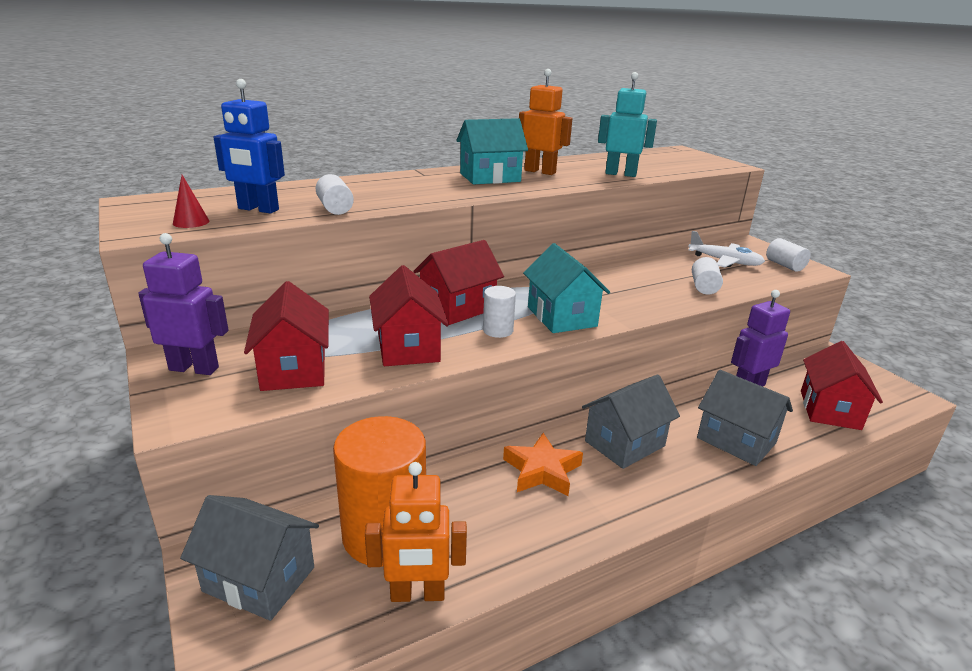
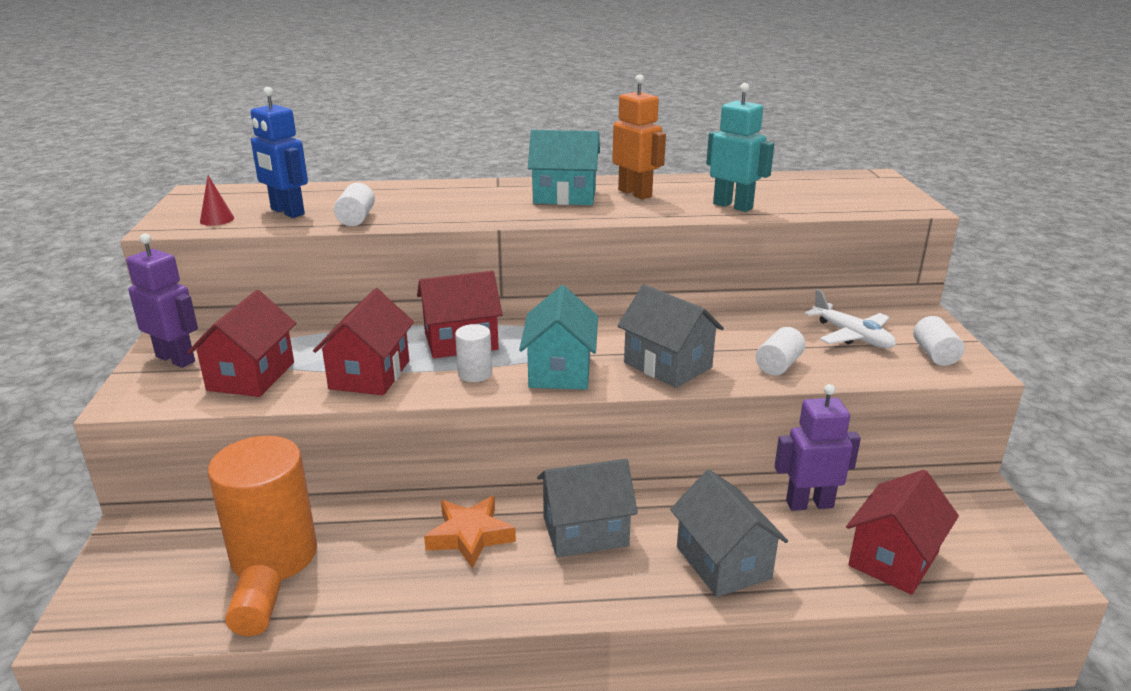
camera: 25 degrees right, 0 degrees up
grey house [180,495,319,621] -> grey house moved to [617,285,724,388]
orange robot [365,462,467,602] -> orange cylinder [225,565,281,636]

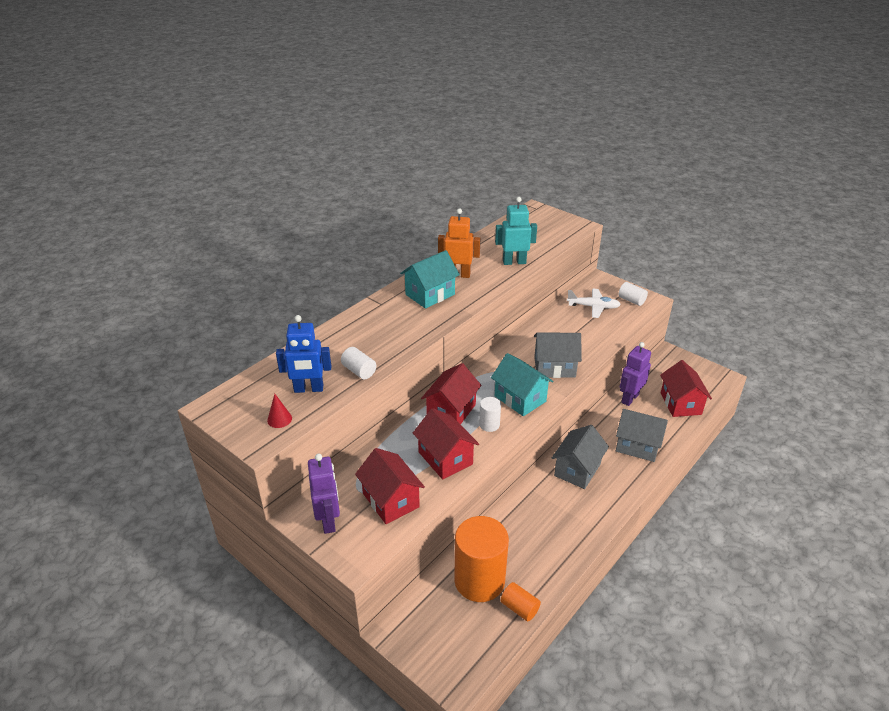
camera: 45 degrees left, 10 degrees up
purple robot [126,233,198,368] -> purple robot turned 90 degrees clockwise [308,454,340,534]
orange star [424,496,516,569] -> none
white cylinder [756,327,805,376] -> none

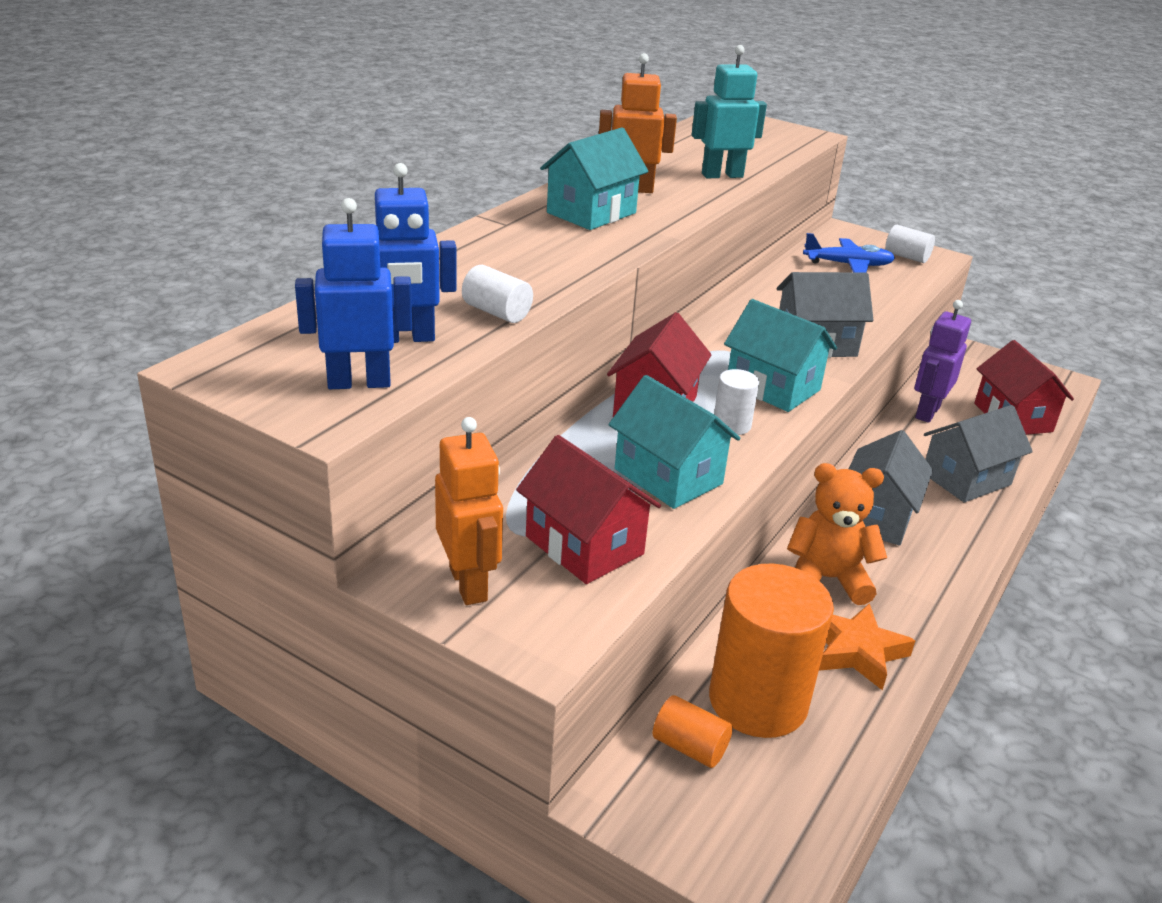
camera: 10 degrees left, 5 degrees down
red cone [267,394,292,428] -> blue robot [295,198,412,389]
purple robot [308,454,340,534] -> orange robot [435,417,503,605]
red house [413,408,479,479] -> turquoise house [609,375,741,509]
orange cylinder [500,582,541,622] -> orange cylinder moved to [653,695,733,768]
white plane [567,289,621,318] -> blue plane [803,233,895,273]
grey house [616,409,668,462] -> grey house turned 45 degrees counterclockwise [924,405,1033,503]
none -> orange teddy bear [787,463,887,605]
none -> orange star [819,603,915,691]

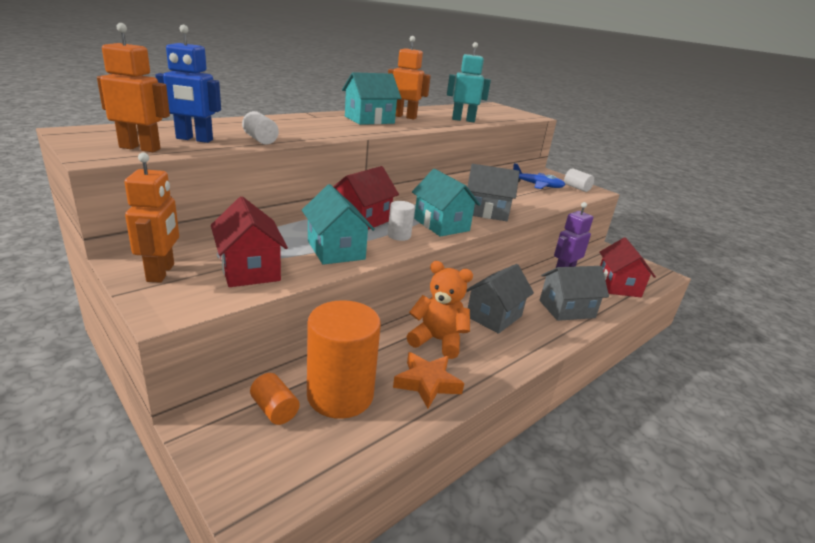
camera: 15 degrees right, 5 degrees down
blue robot [295,198,412,389] -> orange robot [97,23,170,152]

